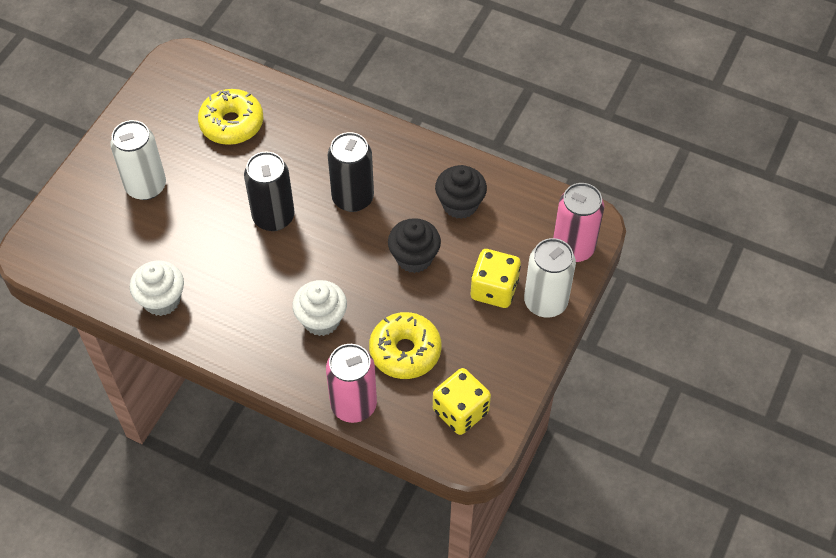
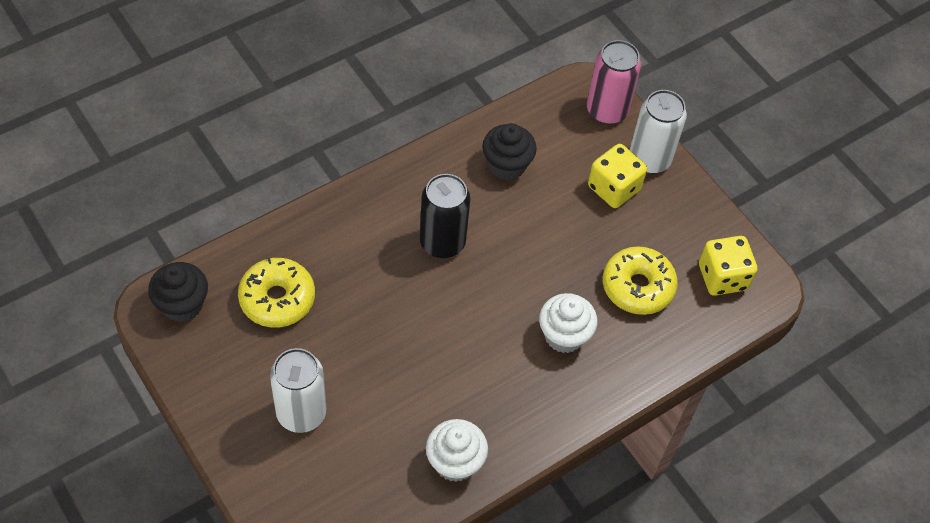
camera: 65 degrees left, 0 degrees up
black can [244,151,294,231] -> none
pink can [326,344,377,423] -> none
black cupcake [388,218,441,273] -> black cupcake moved to [148,262,208,322]

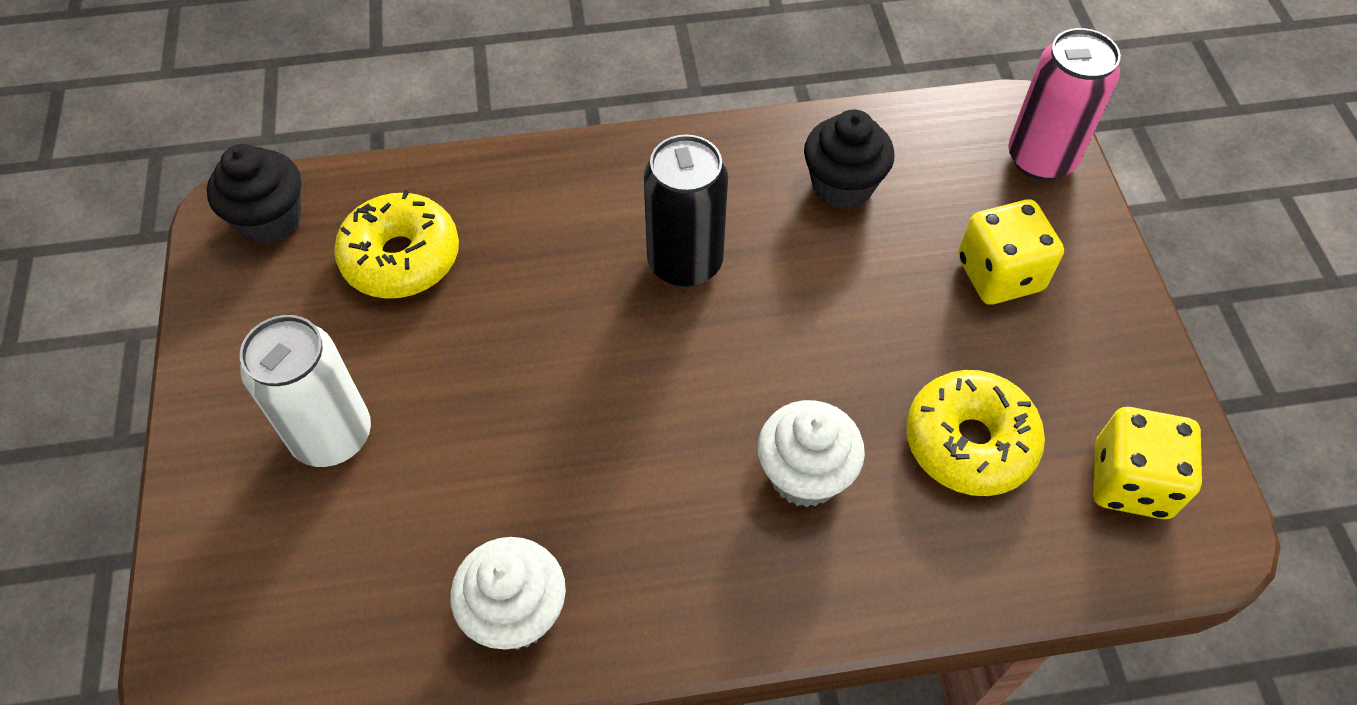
camera: 30 degrees right, 0 degrees up
white can [629,90,687,174] -> none

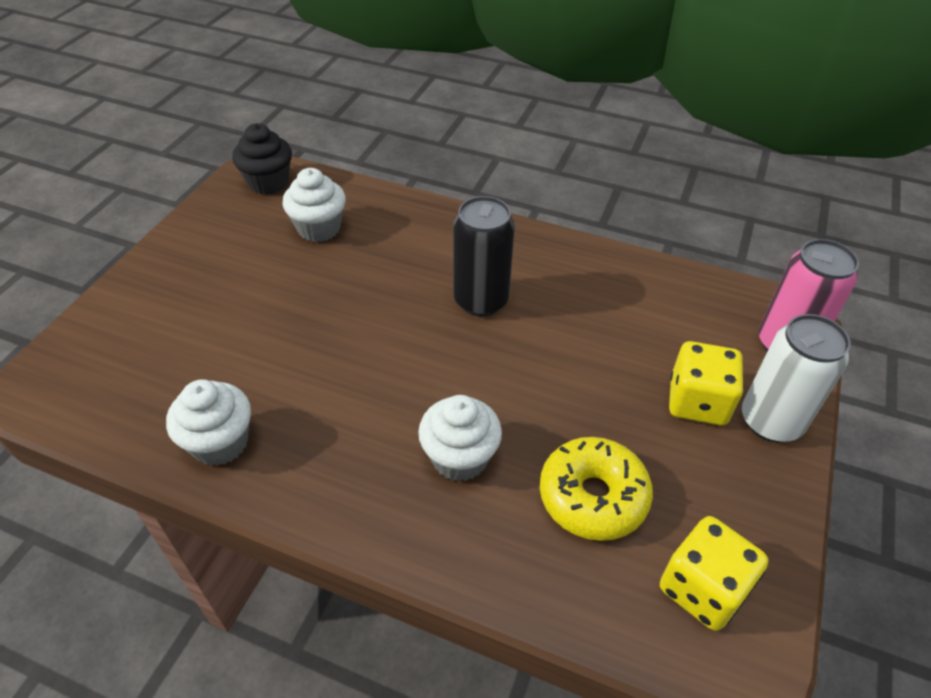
camera: 30 degrees right, 10 degrees down
white can [240,315,371,467] -> white can moved to [742,314,851,442]
yellow donut [334,190,459,299] -> white cupcake [282,168,346,242]
black cupcake [804,109,894,209] -> none

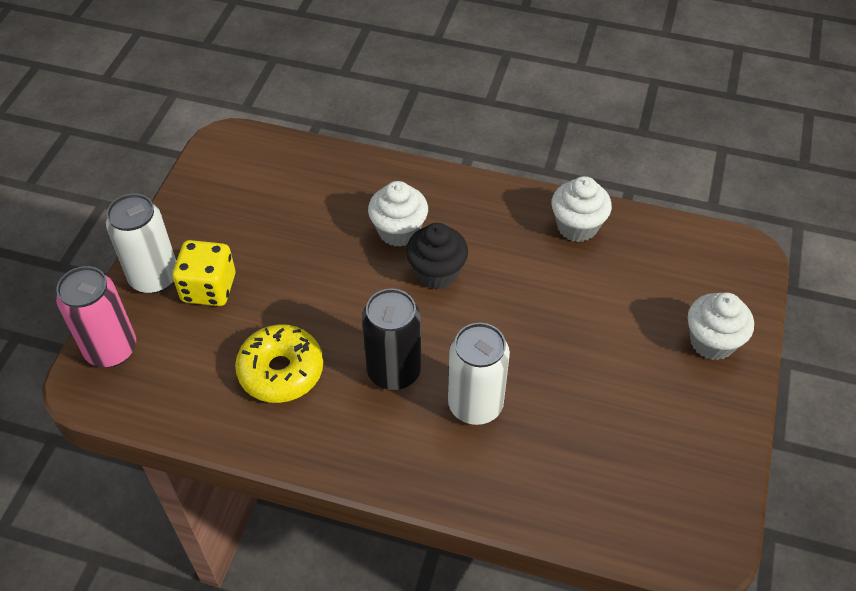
camera: 175 degrees right, 5 degrees up
black cupcake [232,123,292,195] -> black cupcake moved to [406,223,468,289]
white cupcake [282,168,346,242] -> white cupcake moved to [688,292,754,360]
yellow donut [540,437,653,541] -> yellow donut moved to [235,324,323,403]
yellow dice [660,516,768,631] -> none
none -> white can [448,323,510,425]

